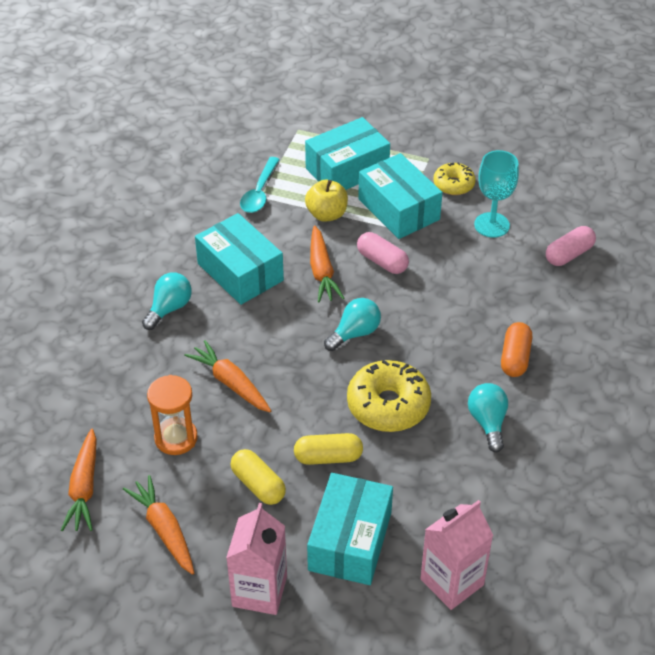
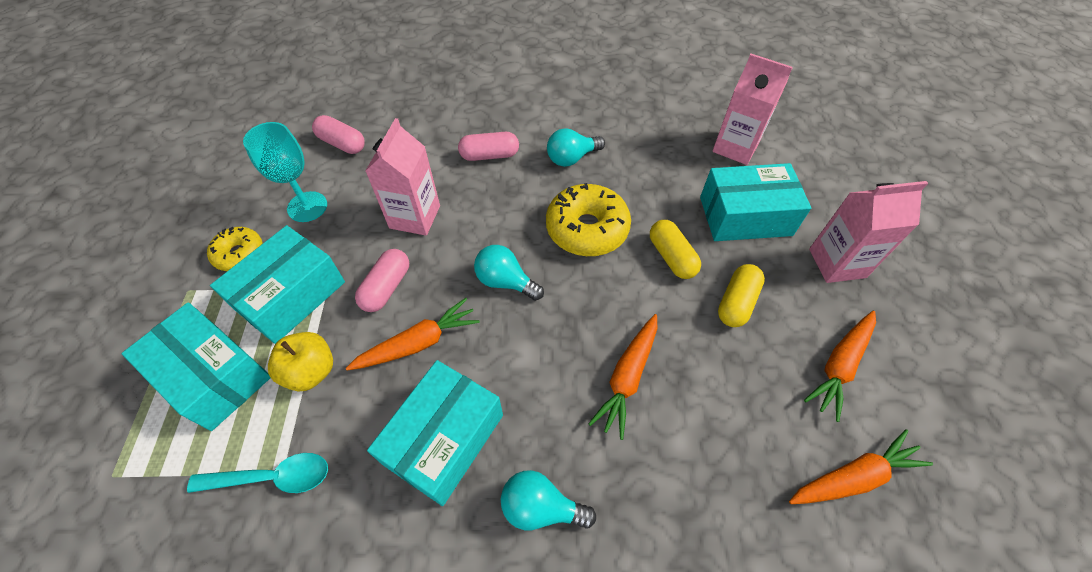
camera: 110 degrees left, 10 degrees up
orange hourglass [147,375,198,455] -> none
orange capsule [501,322,532,377] -> pink capsule [458,132,519,161]
none -> pink carton [365,118,440,236]

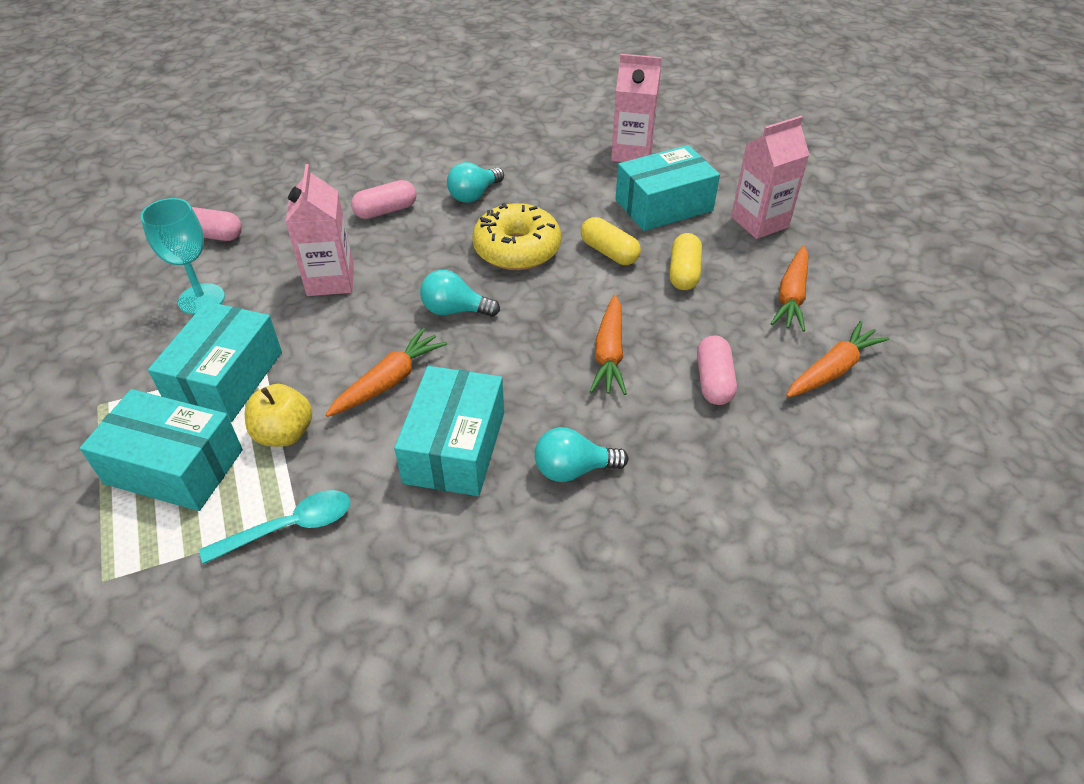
camera: 20 degrees left, 10 degrees down
yellow donut [207,227,262,271] -> none
pink capsule [355,249,409,312] -> pink capsule moved to [697,336,737,405]

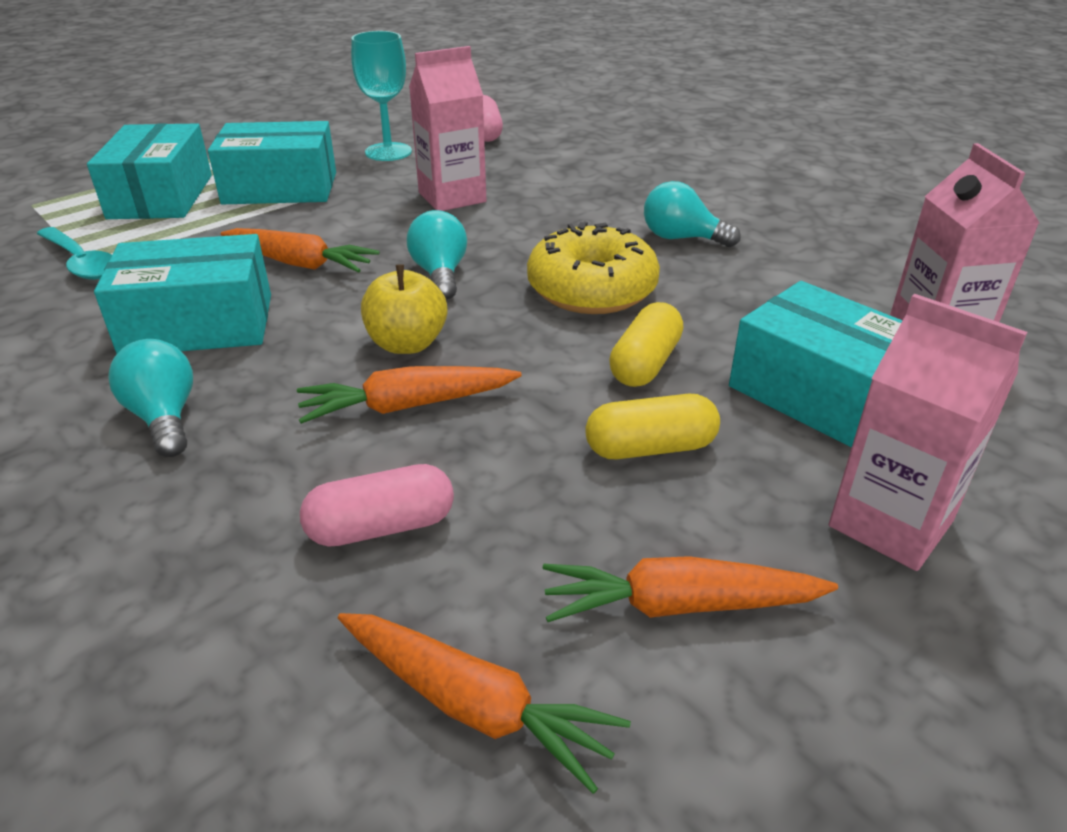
camera: 70 degrees right, 10 degrees down
yellow apple [245,384,312,447] -> yellow apple moved to [361,264,447,354]
pink capsule [351,180,417,219] -> none

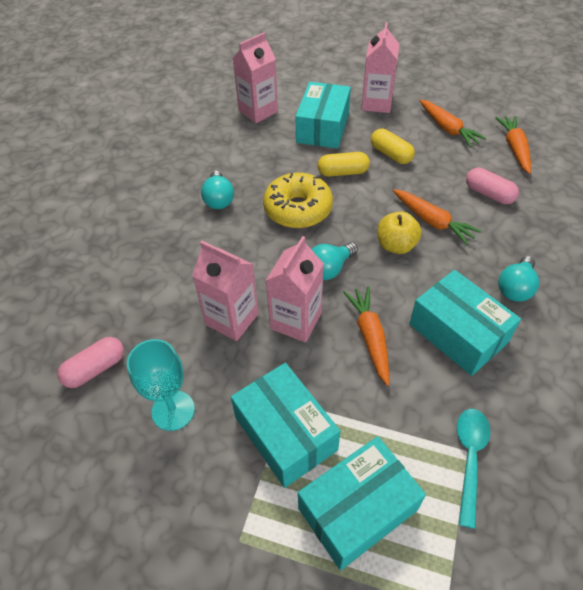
camera: 120 degrees left, 15 degrees up
none -> pink carton [265,236,324,342]

